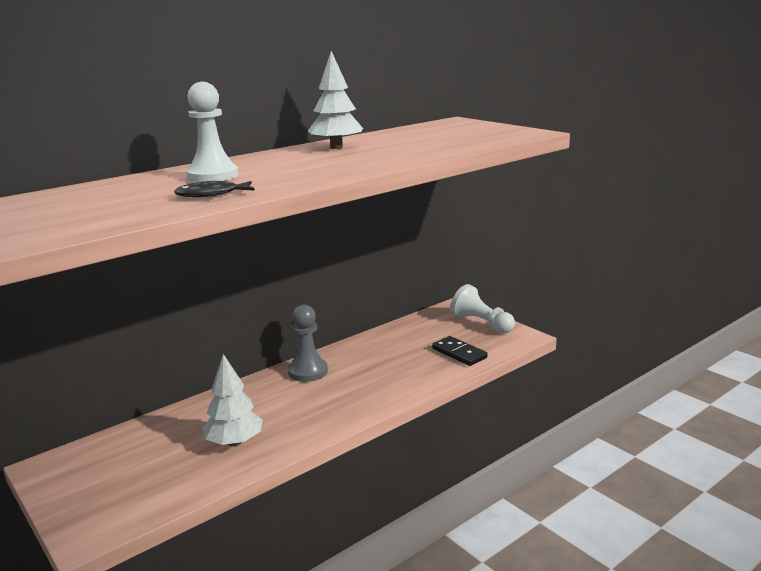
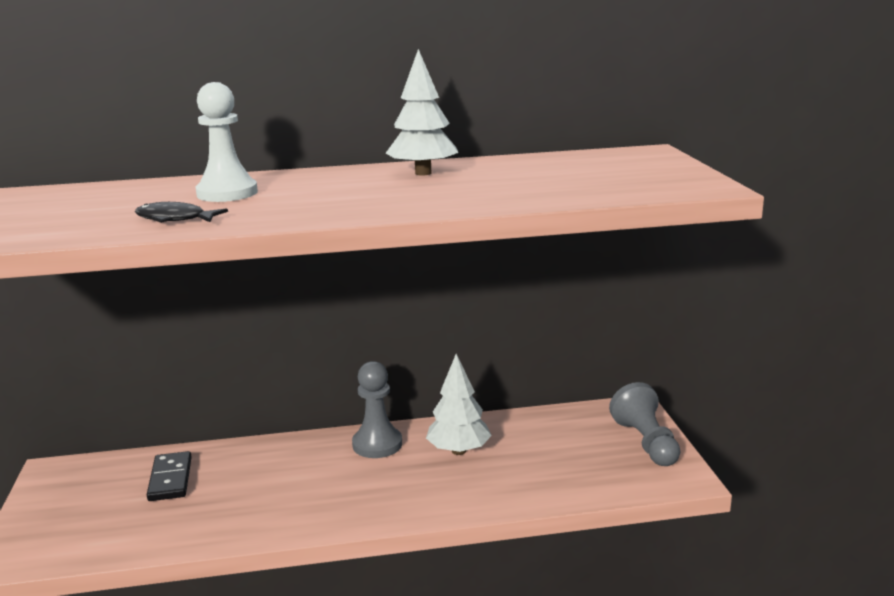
camera: 30 degrees right, 0 degrees up
white tree [202,354,263,447] -> white tree moved to [426,354,492,455]
black domino [432,336,488,366] -> black domino moved to [147,451,192,501]
white pawn [451,284,515,333] -> grey pawn [609,382,680,466]

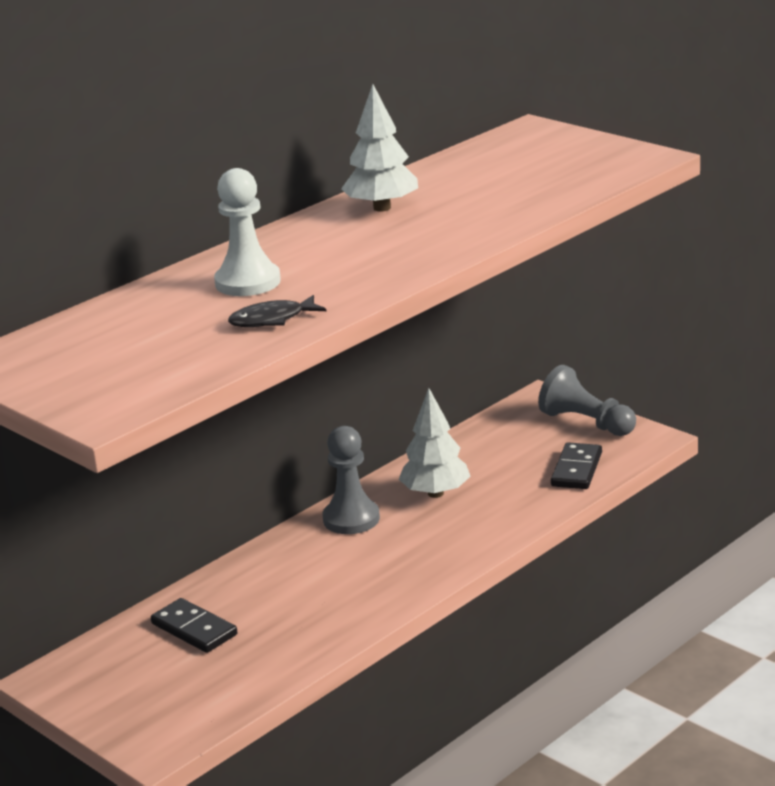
camera: 35 degrees left, 5 degrees up
none -> black domino [551,442,602,489]

